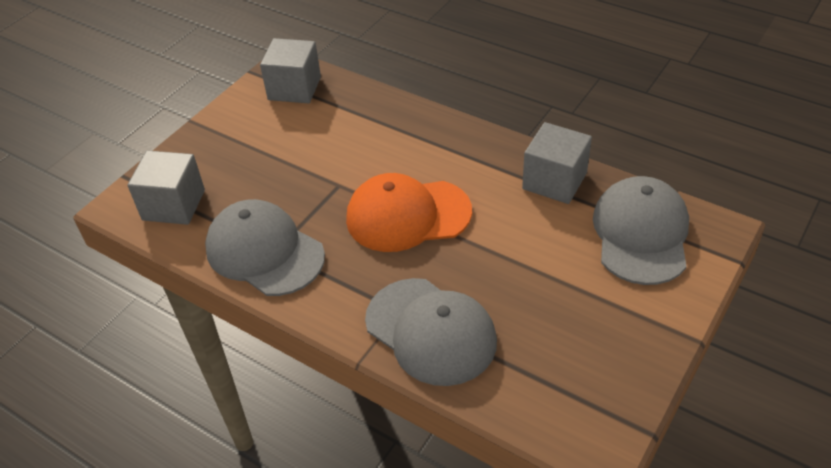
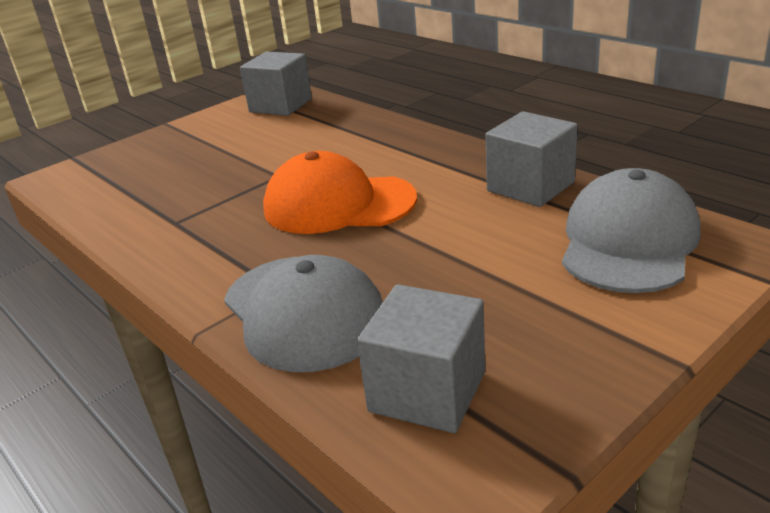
camera: 15 degrees right, 15 degrees down
grey cube [127,150,205,225] -> grey cube moved to [357,284,485,433]
grey cap [205,199,325,296] -> none

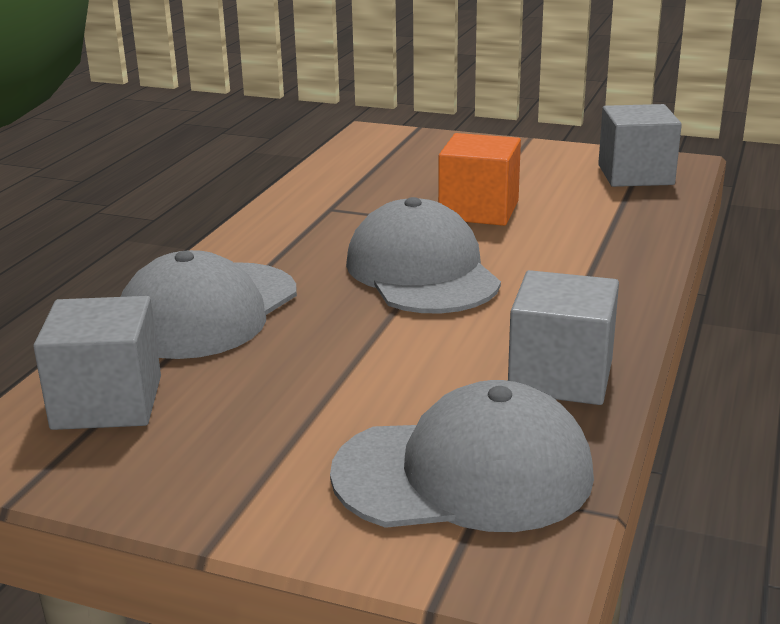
camera: 60 degrees right, 5 degrees down
orange cap [263,151,417,234] -> grey cap [346,197,501,313]
none -> orange cube [438,133,521,226]

